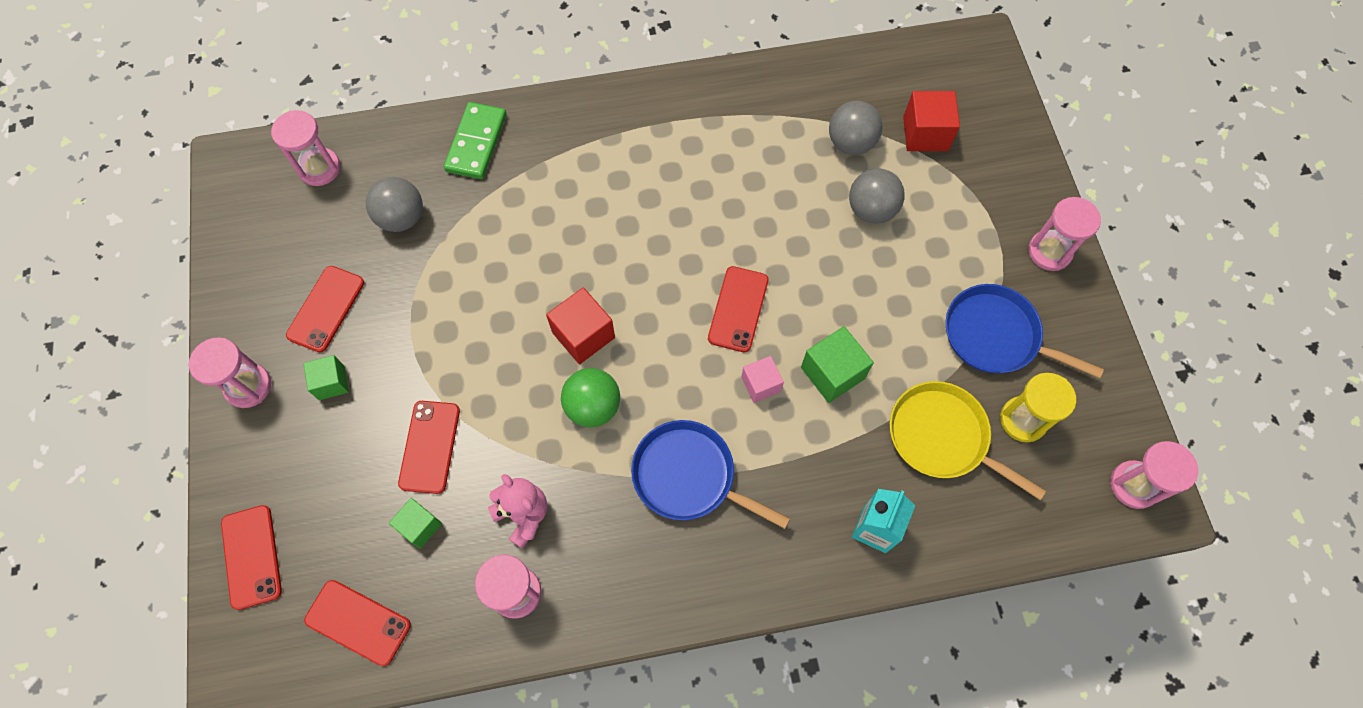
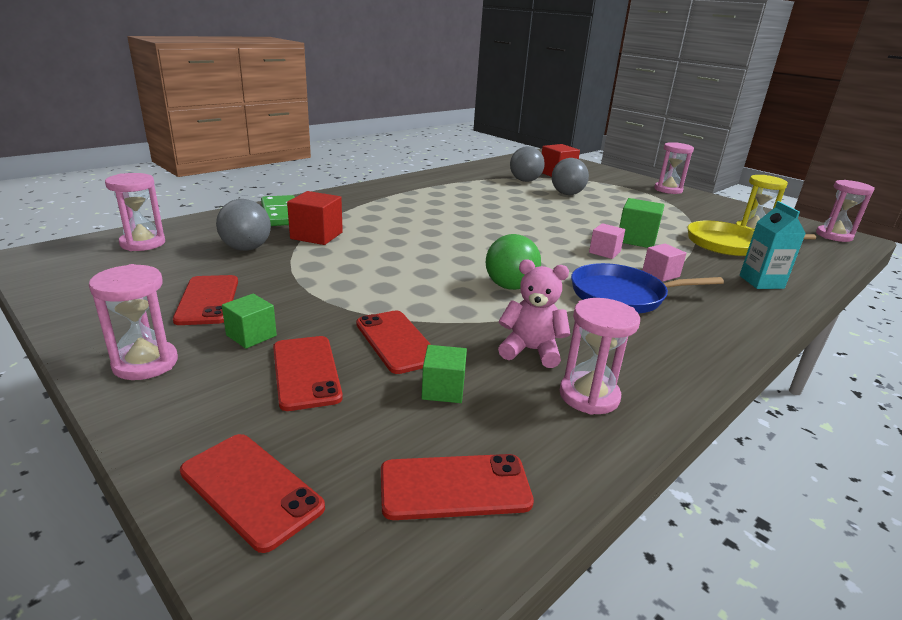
camera: 35 degrees left, 40 degrees down
red cube [546,287,615,364] -> red cube moved to [287,191,343,245]
red phone [708,266,769,352] -> red phone moved to [273,336,343,411]
blue pan [945,284,1104,378] -> none
none -> pink cube [642,244,687,282]

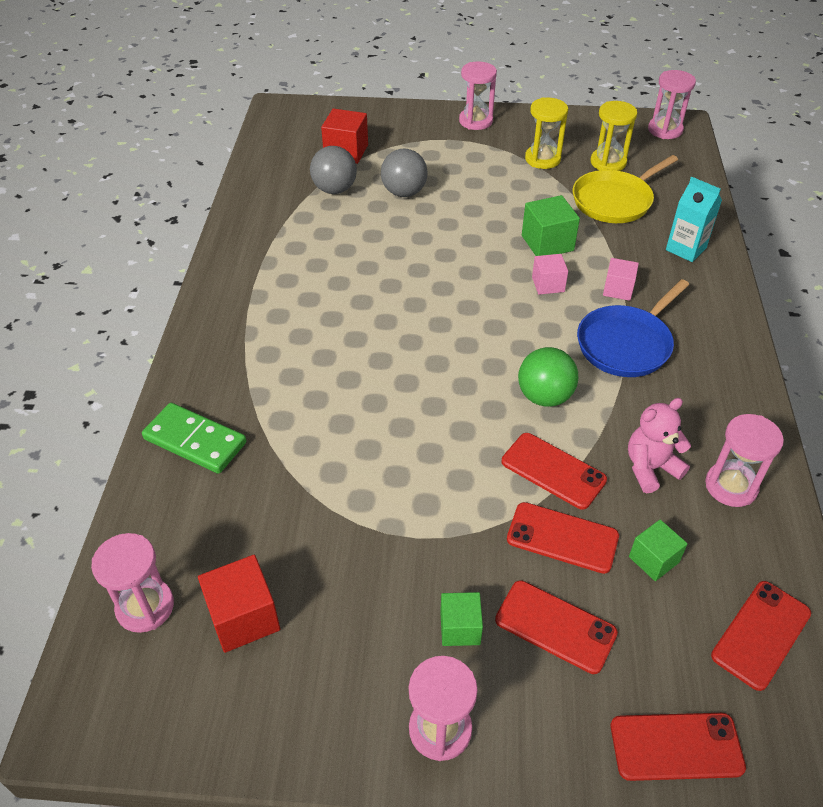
camera: 40 degrees left, 20 degrees up
red phone [173,275,238,325] -> red phone moved to [502,433,607,509]
grey ball [216,199,271,251] -> none
red cube [287,191,343,245] -> red cube moved to [198,555,280,653]
none -> yellow hourglass [525,97,568,169]

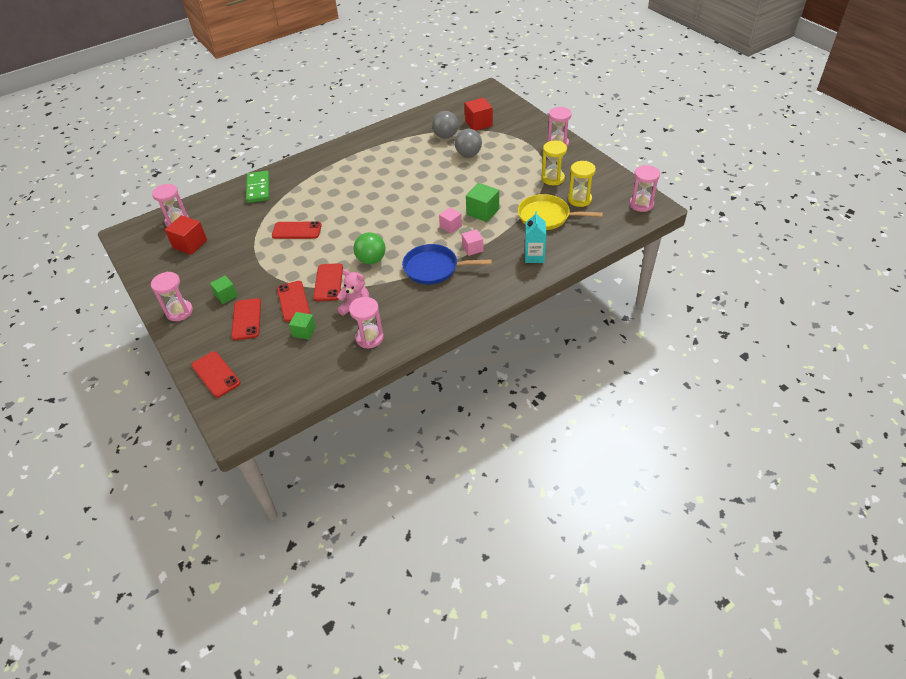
camera: 55 degrees right, 0 degrees up
red phone [711,581,811,691] -> red phone moved to [272,221,322,239]

